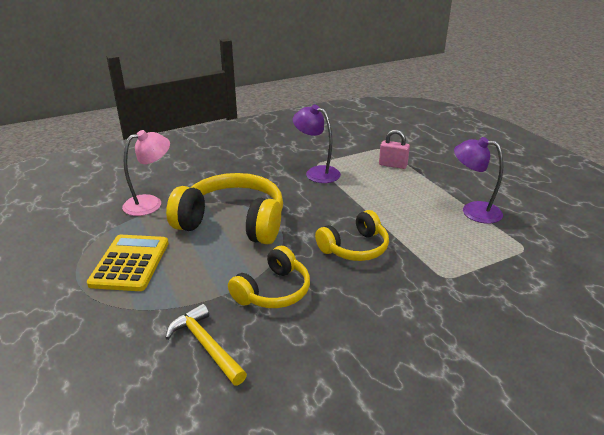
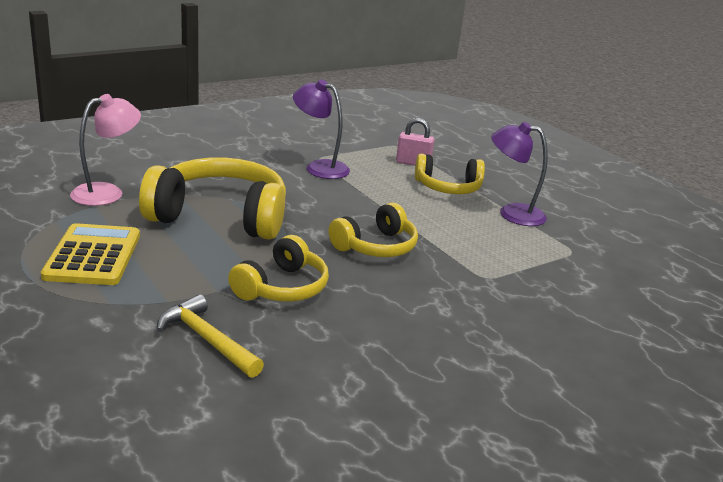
camera: 10 degrees left, 5 degrees down
none -> yellow headphones [415,154,485,194]

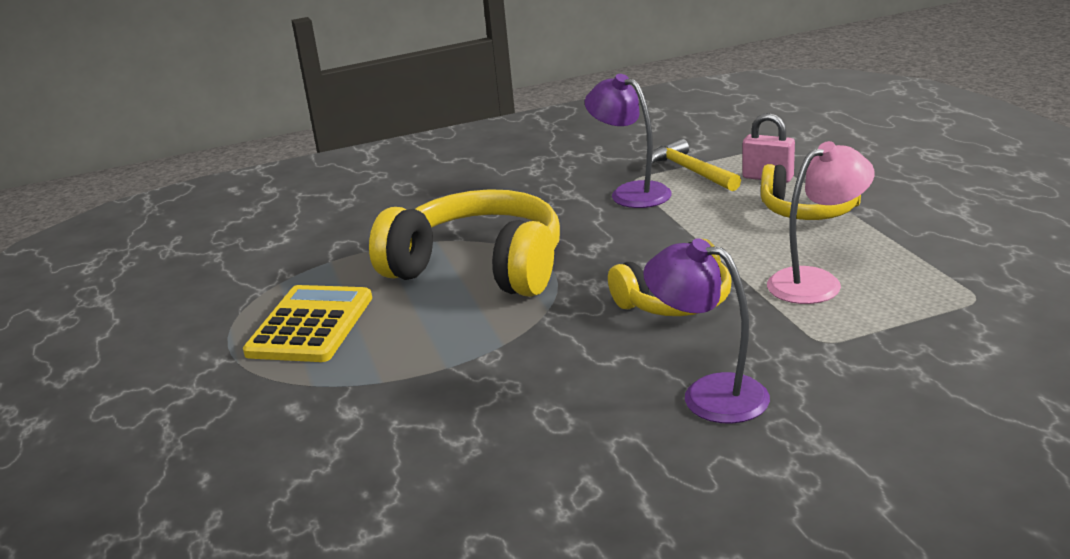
camera: 20 degrees right, 0 degrees up
pink lamp [70,94,141,206] -> pink lamp moved to [767,141,875,304]
yellow hammer [157,294,264,378] -> yellow hammer moved to [652,139,741,191]
yellow headphones [228,235,329,302] -> none
purple lamp [491,122,548,226] -> purple lamp moved to [643,238,770,424]

